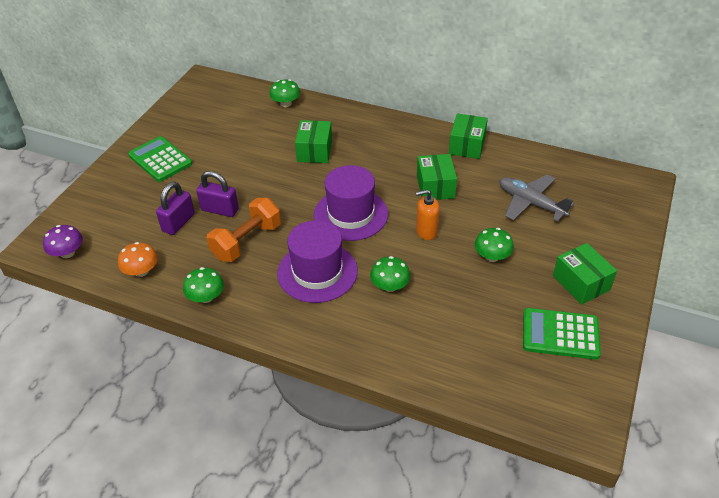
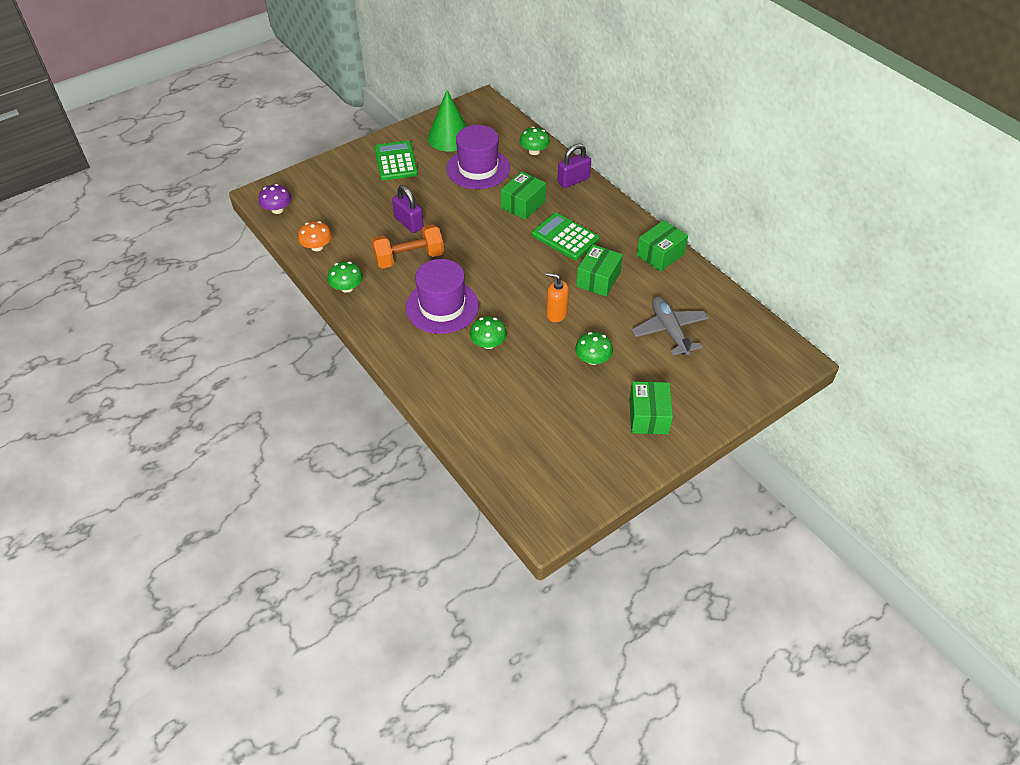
camera: 30 degrees right, 5 degrees up
purple padlock [156,182,195,235] -> purple padlock moved to [557,144,591,188]
purple hat [314,165,388,241] -> purple hat moved to [446,125,510,189]
green calculator [523,308,601,360] -> green calculator moved to [532,213,600,260]
none -> green cone [428,90,467,152]

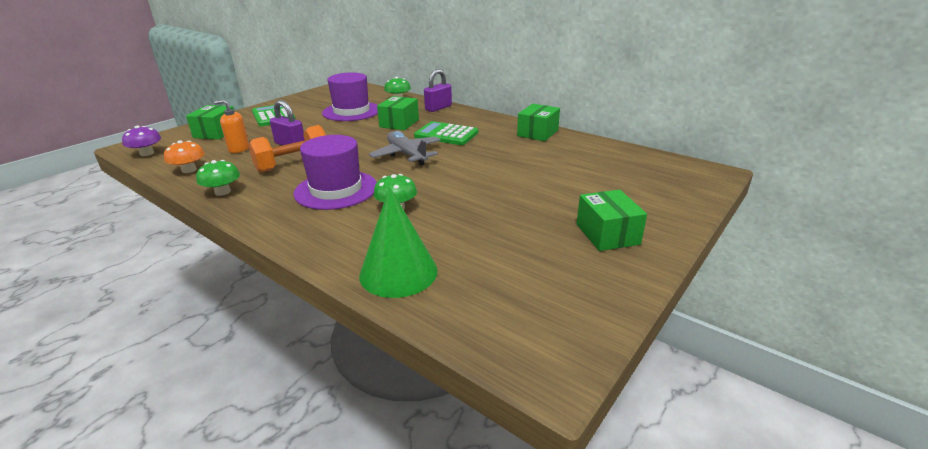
camera: 15 degrees left, 20 degrees down
green cone [428,90,467,152] -> green cone moved to [359,187,438,298]
orange soap dispenser [546,273,569,322] -> orange soap dispenser moved to [214,100,249,153]
green mushroom [575,332,613,365] -> none
green box [576,245,623,297] -> green box moved to [186,105,234,140]
grey plane [631,296,709,356] -> grey plane moved to [369,131,441,165]

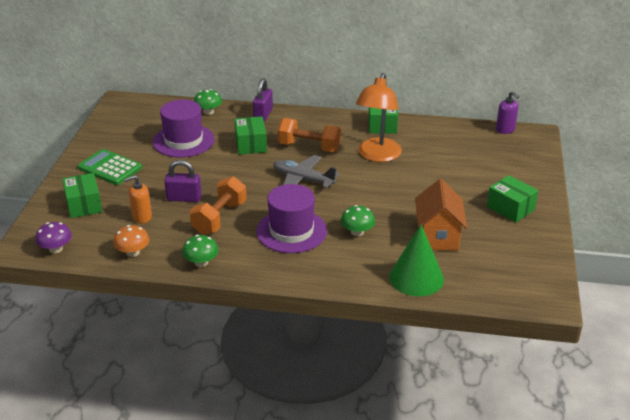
camera: 30 degrees left, 5 degrees up
green calculator [414,121,478,145] -> orange dumbbell [278,118,341,152]
none -> orange lamp [356,73,402,162]
none -> orange house [415,179,467,251]
none -> purple soap dispenser [496,91,519,134]

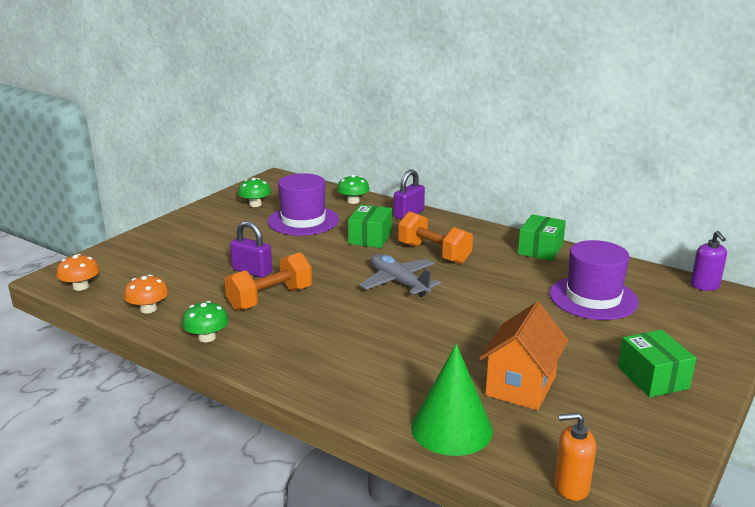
camera: 25 degrees right, 10 degrees down
purple mushroom [35,222,72,253] -> orange mushroom [57,254,100,291]
green box [62,173,102,218] -> none
green calculator [78,149,142,185] -> none
orange soap dispenser [124,175,152,223] -> orange soap dispenser moved to [554,413,596,501]
purple hat [256,184,327,253] -> purple hat moved to [549,240,639,320]
green mushroom [341,205,375,236] -> green mushroom moved to [238,178,271,207]
orange lamp [356,73,402,162] -> none

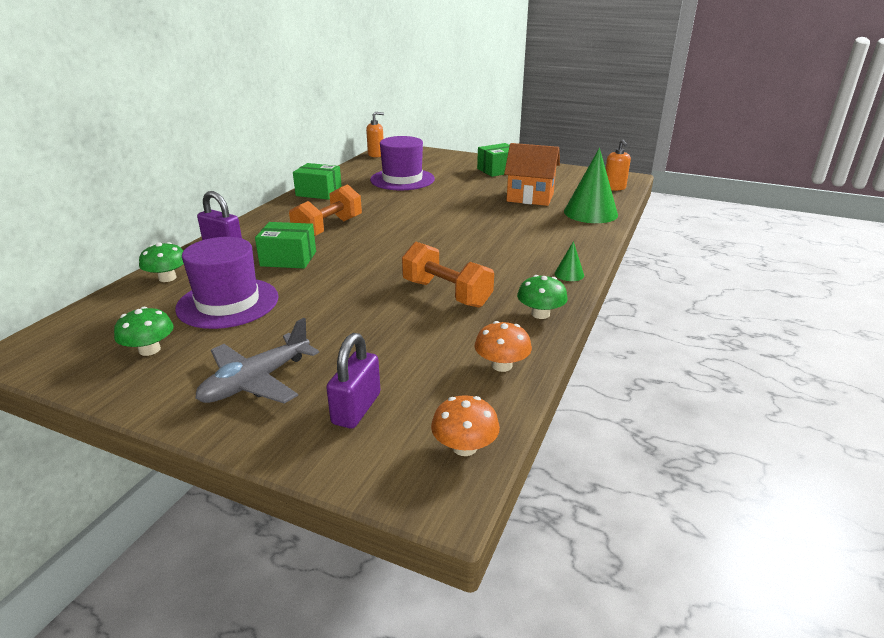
camera: 100 degrees left, 5 degrees up
purple padlock [230,221,272,278] -> purple padlock moved to [326,333,380,429]
grey plane [359,254,441,297] -> grey plane moved to [195,318,319,404]
purple soap dispenser [691,231,727,291] -> orange soap dispenser [366,112,384,157]
none -> green cone [555,241,584,281]

